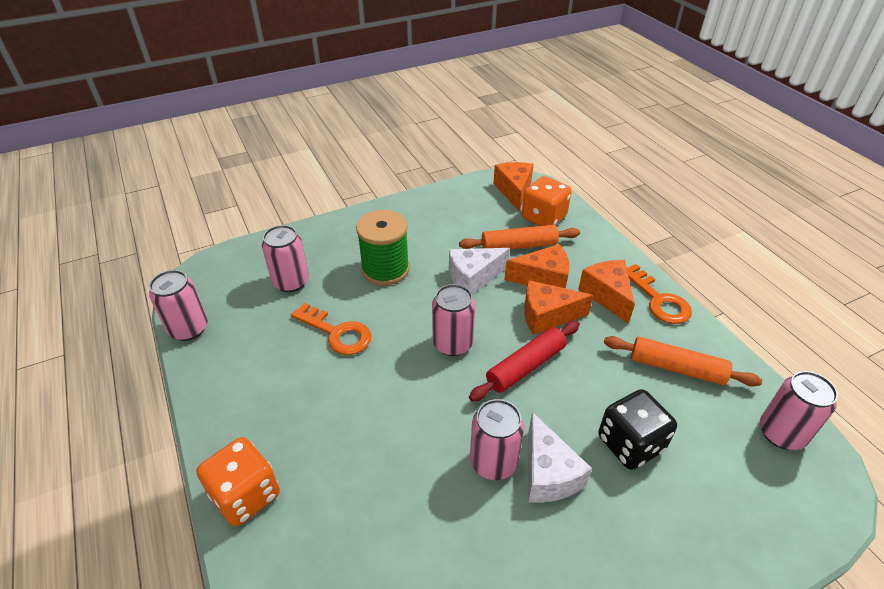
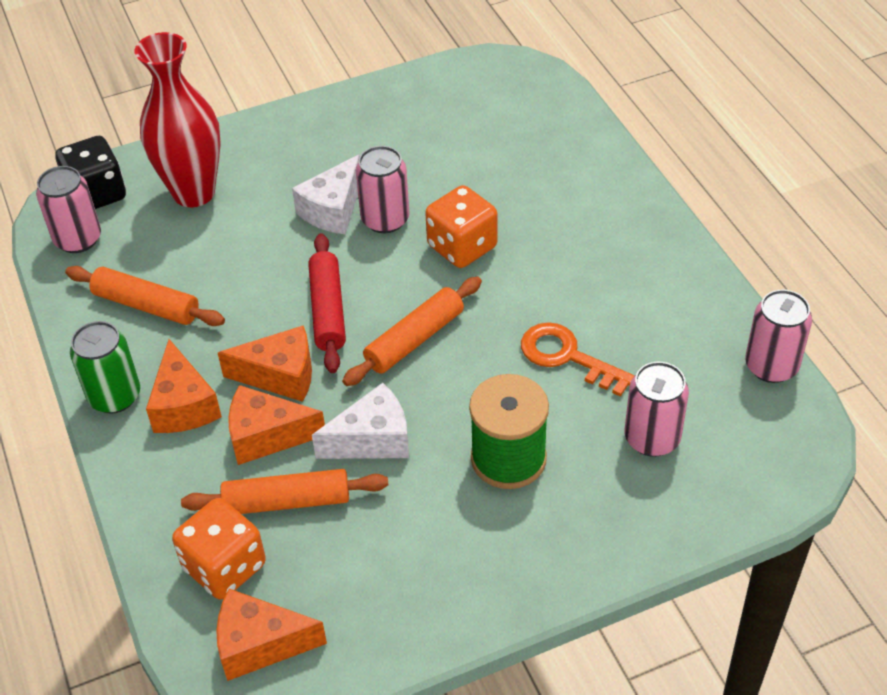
camera: 175 degrees left, 5 degrees up
orange dice [197,437,280,527] -> orange dice moved to [425,185,498,268]
pink can [432,284,476,356] -> orange rolling pin [342,277,482,386]
red rolling pin [469,321,580,402] -> red rolling pin turned 60 degrees counterclockwise [308,233,346,373]
orange cheese [493,162,534,211] -> orange cheese turned 90 degrees clockwise [216,589,327,681]
white cheese [528,412,592,503] -> white cheese turned 135 degrees counterclockwise [292,154,360,235]
black dice [598,389,677,470] -> black dice moved to [55,136,126,209]
orange key [626,264,692,324] -> green can [70,321,140,413]
none -> red vase [135,32,221,207]

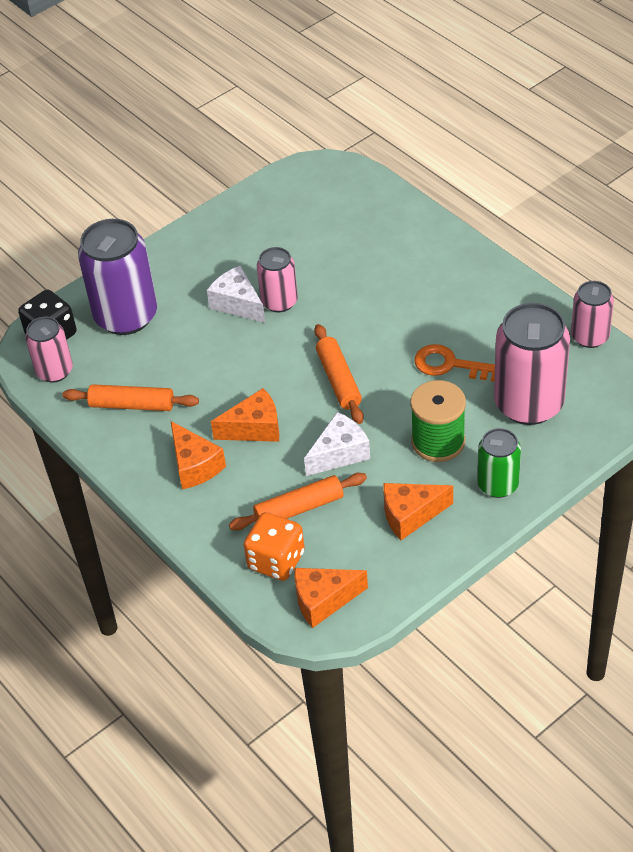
camera: 15 degrees left, 0 degrees up
green can [70,321,140,413] -> green can moved to [477,428,521,498]
red vase [135,32,221,207] -> purple can [78,219,157,335]
orange cheese [228,385,325,465] -> orange cheese moved to [383,483,453,540]
white cheese [292,154,360,235] -> white cheese turned 120 degrees clockwise [207,266,265,323]
red rolling pin [308,233,346,373] -> none
orange rolling pin [342,277,482,386] -> orange rolling pin turned 45 degrees counterclockwise [314,324,364,424]
orange dice [425,185,498,268] -> none
pink can [625,362,689,457] -> pink can [494,303,570,425], size x1.76

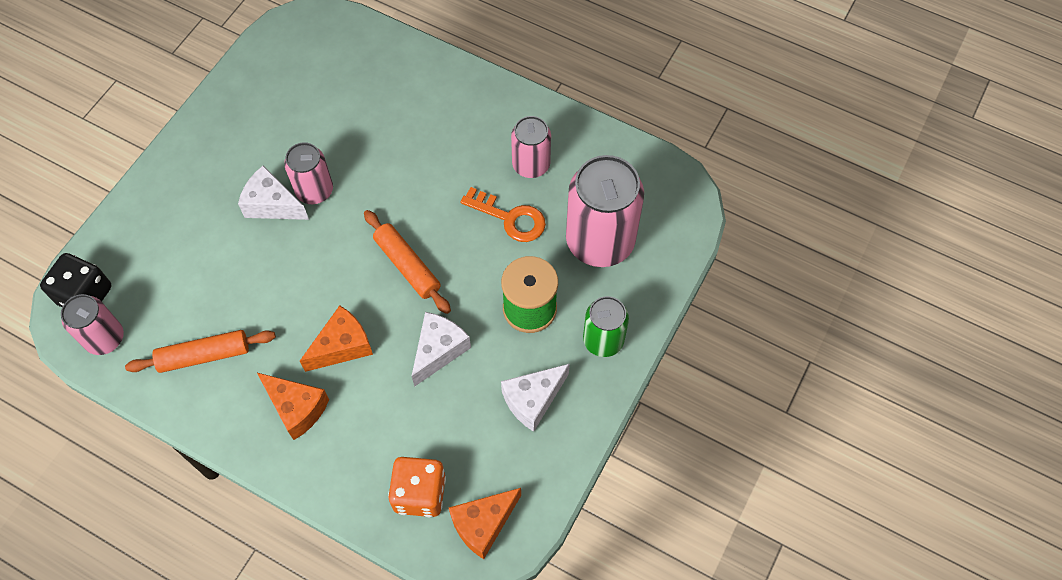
camera: 25 degrees left, 15 degrees up
purple can [78,219,157,335] -> none
orange rolling pin [229,473,367,531] -> none
orange cheese [383,483,453,540] -> white cheese [501,364,570,432]
orange key [414,344,495,382] -> orange key turned 150 degrees counterclockwise [460,187,546,242]
pink can [571,281,614,348] -> pink can moved to [511,116,551,178]

